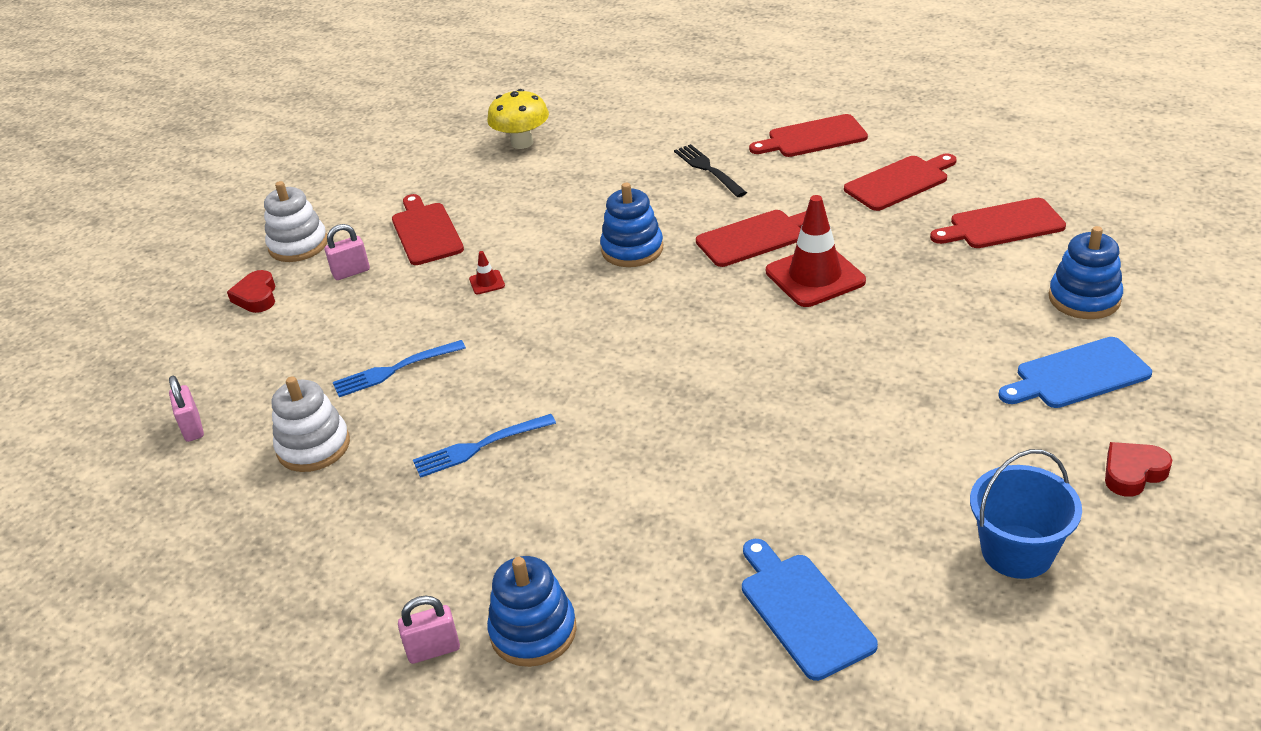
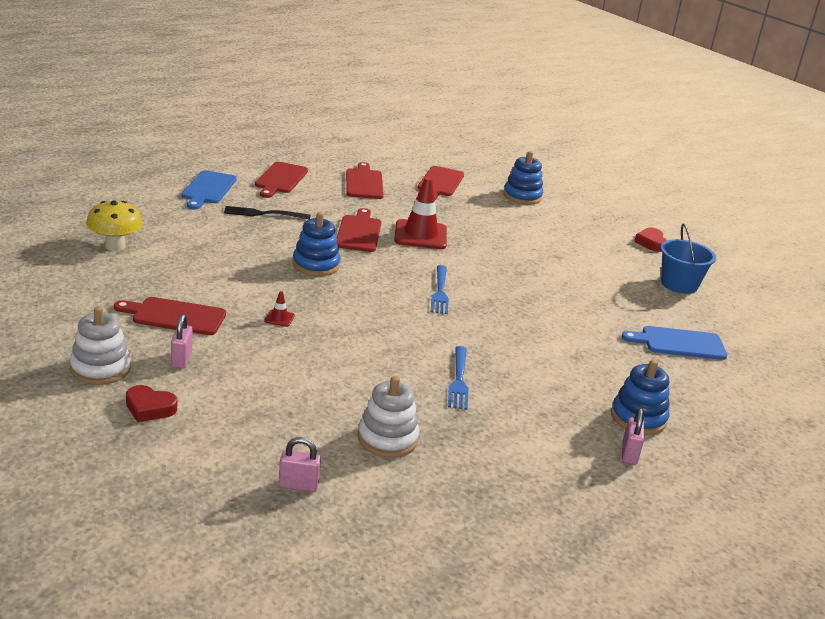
camera: 70 degrees left, 10 degrees down
blue fork [333,340,466,397] -> blue fork moved to [431,265,449,314]
blue cutting board [998,337,1152,408] -> blue cutting board moved to [181,170,237,209]

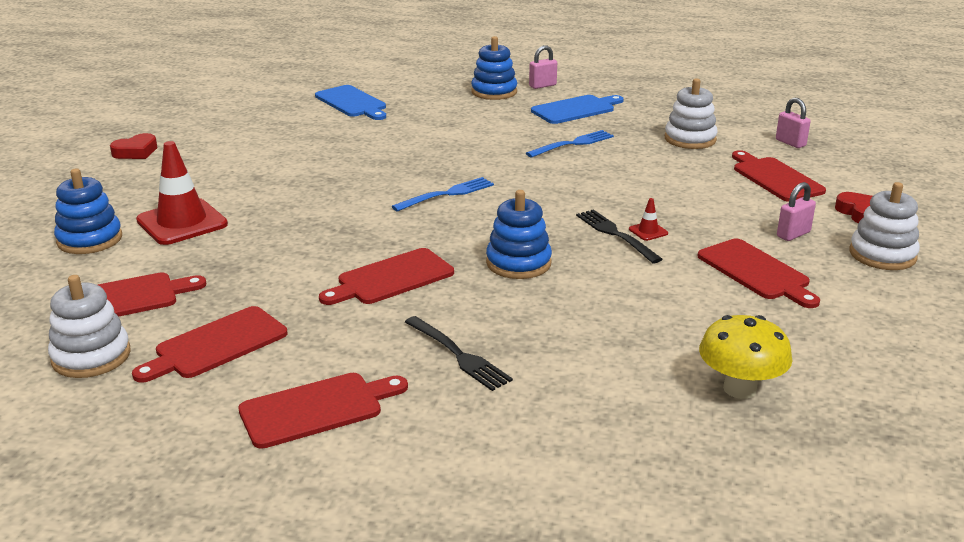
camera: 125 degrees left, 0 degrees up
blue cutting board [181,170,237,209] -> blue cutting board moved to [531,95,624,124]
red traffic cone [394,177,447,249] -> red traffic cone moved to [136,141,228,245]
blue bucket [661,224,716,294] -> none
none -> white stacking toy [48,275,131,378]
none -> black fork [576,209,663,263]
none -> red cutting board [732,150,826,202]

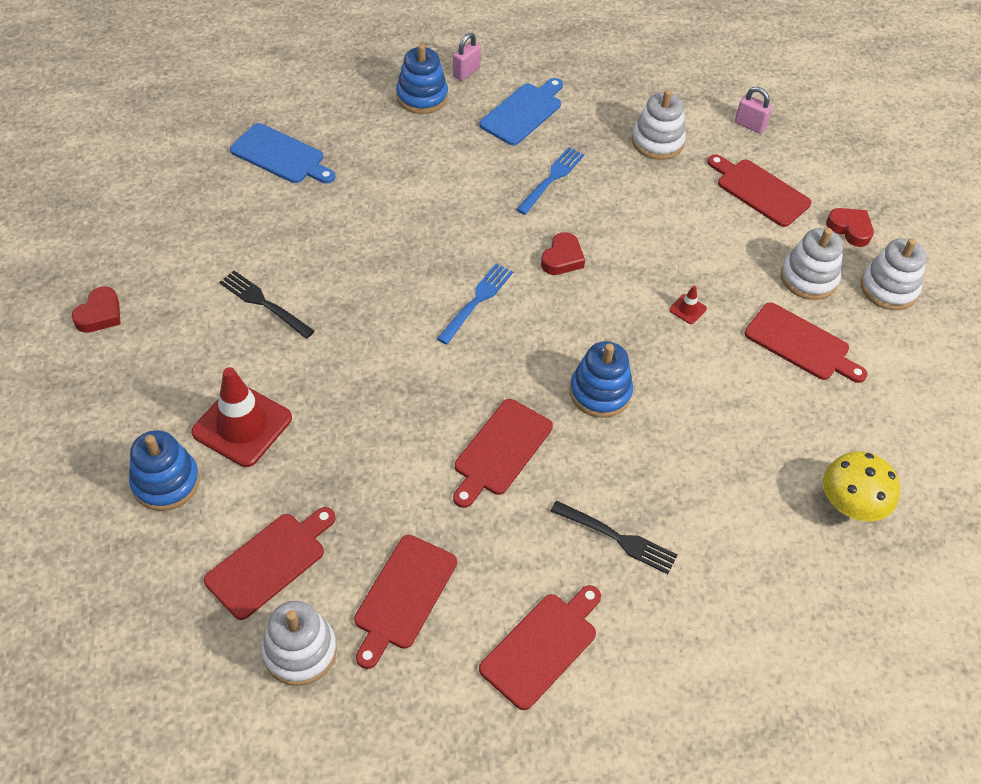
camera: 25 degrees left, 25 degrees up
black fork [576,209,663,263] -> black fork moved to [219,271,315,339]
pink padlock [777,182,816,241] -> white stacking toy [781,228,843,300]
none -> red heart [541,232,585,275]

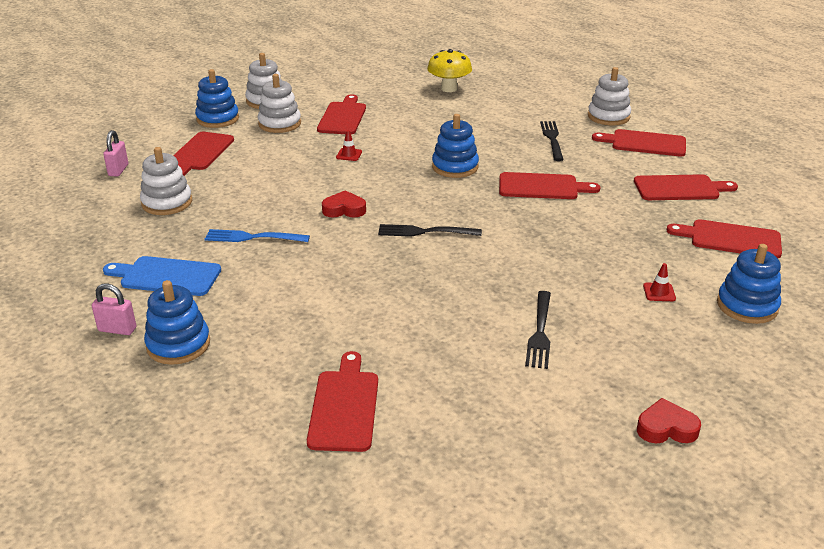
camera: 115 degrees left, 20 degrees down
red traffic cone [191,367,292,467] -> red traffic cone [643,263,676,301], size x0.42
blue cutting board [230,123,335,184] -> red cutting board [307,351,378,452]
white stacking toy [262,601,337,686] -> white stacking toy moved to [588,67,631,126]
blue fork [437,263,513,345] -> black fork [378,224,482,237]
red heart [826,208,874,247] -> blue stacking toy [195,69,239,128]

